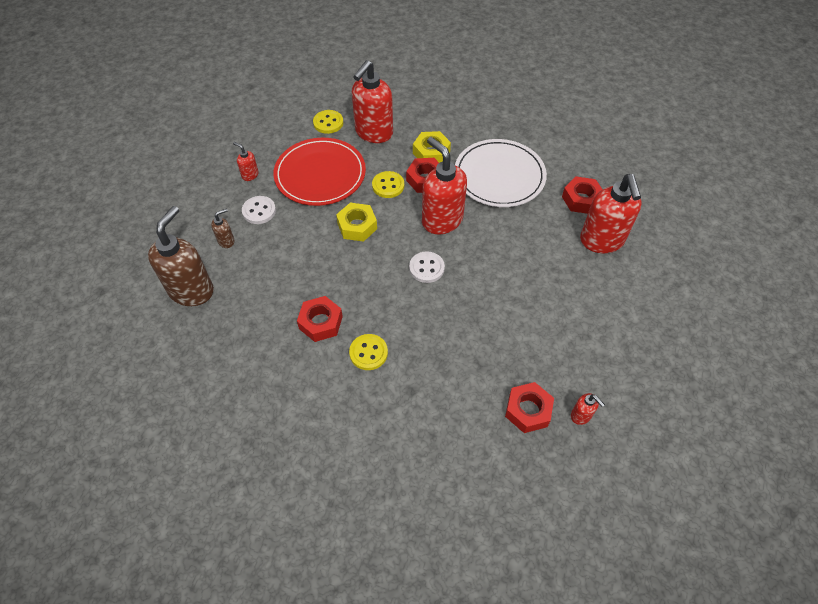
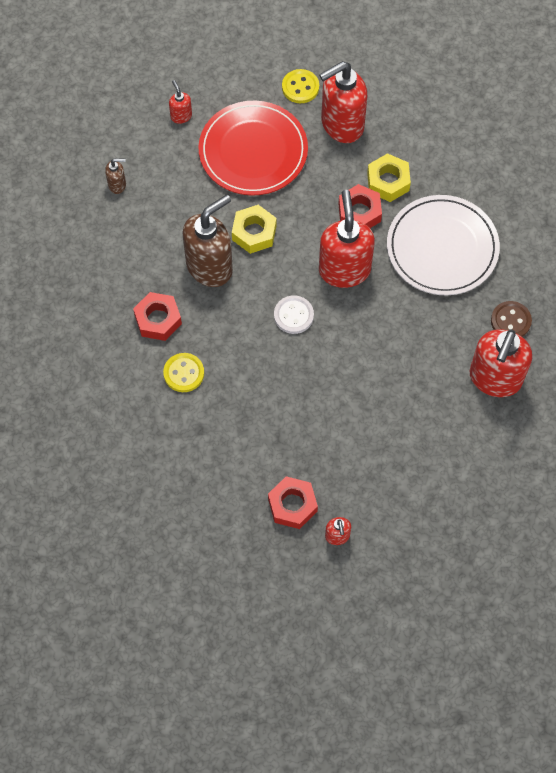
camera: 30 degrees right, 10 degrees up
brown soap dispenser [148,206,214,306] -> brown soap dispenser moved to [183,195,233,287]
white button [242,196,276,224] -> none
yellow button [372,171,404,198] -> none
red nut [562,176,603,214] -> brown button [491,301,532,337]

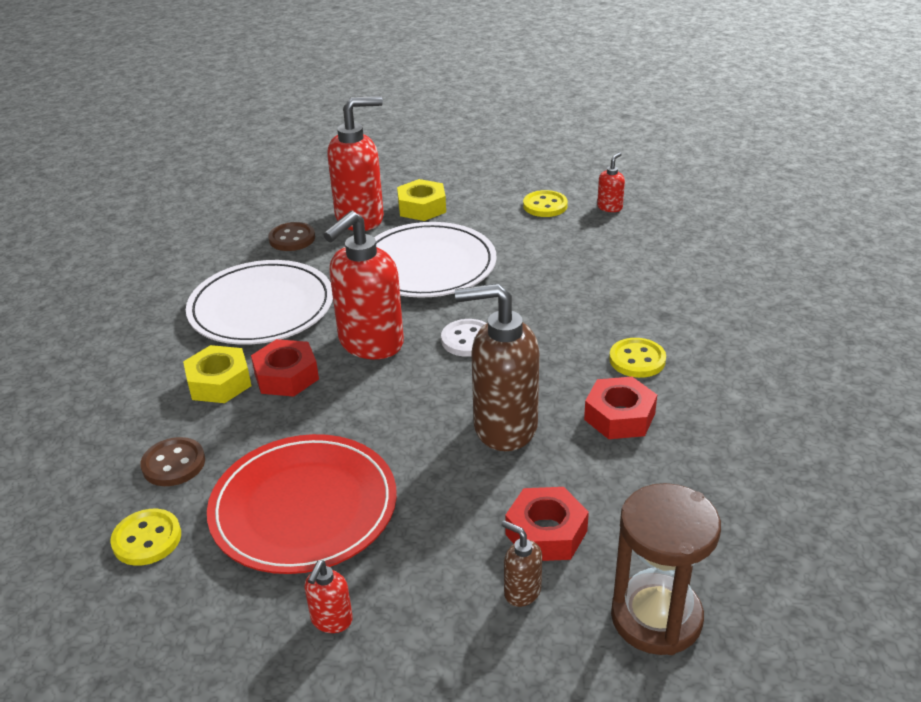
camera: 135 degrees left, 30 degrees down
yellow nut [232,205,277,254] -> yellow nut moved to [397,179,446,221]
red nut [268,476,318,529] -> red nut moved to [505,487,589,561]
red soap dispenser [319,61,367,143] -> brown button [140,437,205,486]
none -> white plate [374,222,497,298]
none -> yellow button [523,190,568,217]
none -> brown hourglass [611,483,721,655]

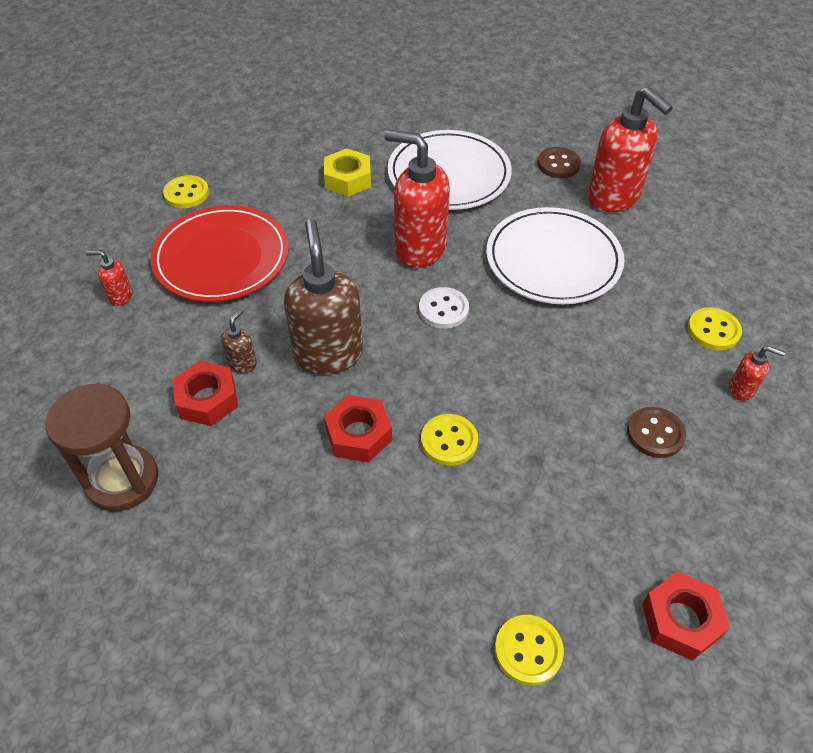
camera: 75 degrees right, 15 degrees up
brown button [140,437,205,486] -> brown button moved to [627,407,686,458]
red nut [251,339,319,397] -> red nut moved to [642,572,730,661]
yellow nut [397,179,446,221] -> none
brown soap dispenser [501,520,542,607] -> brown soap dispenser moved to [221,309,257,373]
none -> yellow button [495,615,564,686]

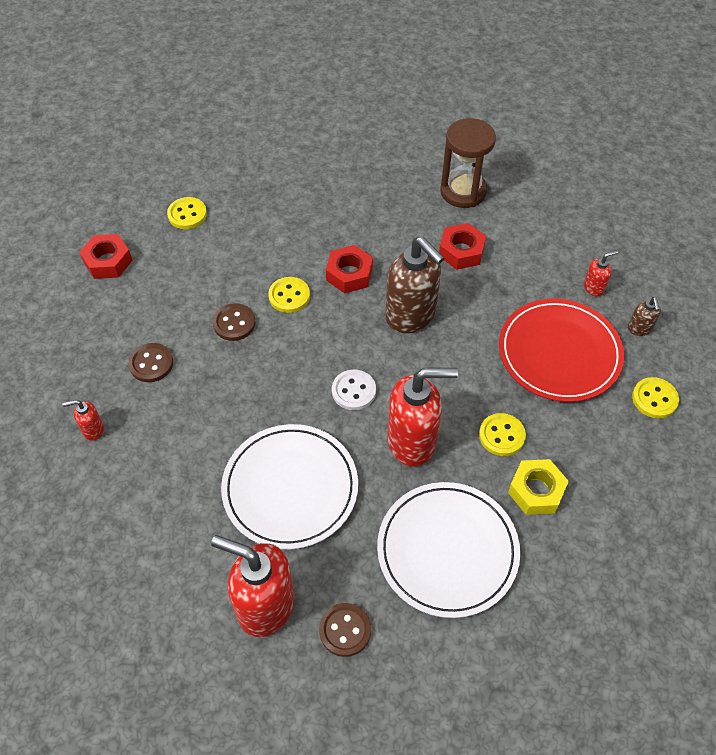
camera: 150 degrees right, 5 degrees up
brown soap dispenser [221,309,257,373] -> brown soap dispenser moved to [628,297,661,336]
yellow button [688,307,742,350] -> yellow button moved to [479,413,526,456]
none -> brown button [213,303,255,341]

